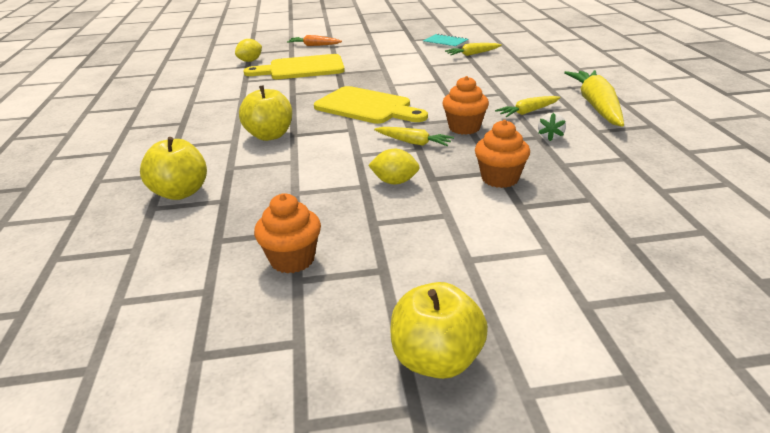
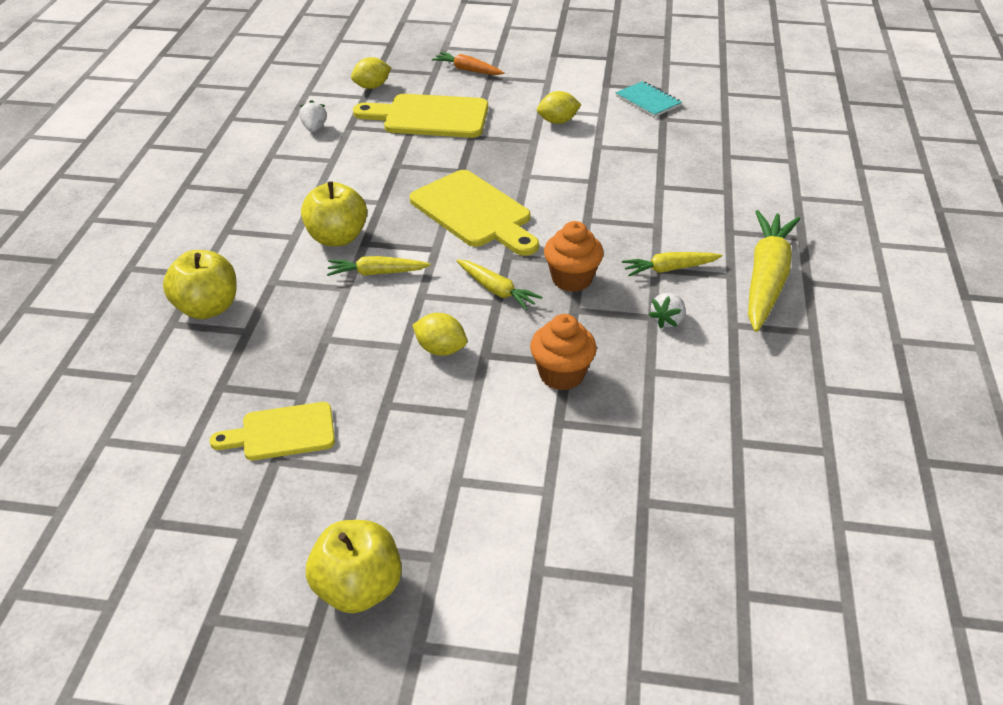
camera: 15 degrees right, 10 degrees up
orange cupcake [254,194,321,273] -> yellow cutting board [209,402,335,460]
yellow carrot [445,43,502,56] -> yellow carrot moved to [327,256,431,276]
none -> white strawberry [299,100,327,132]
none -> yellow lemon [537,91,581,124]

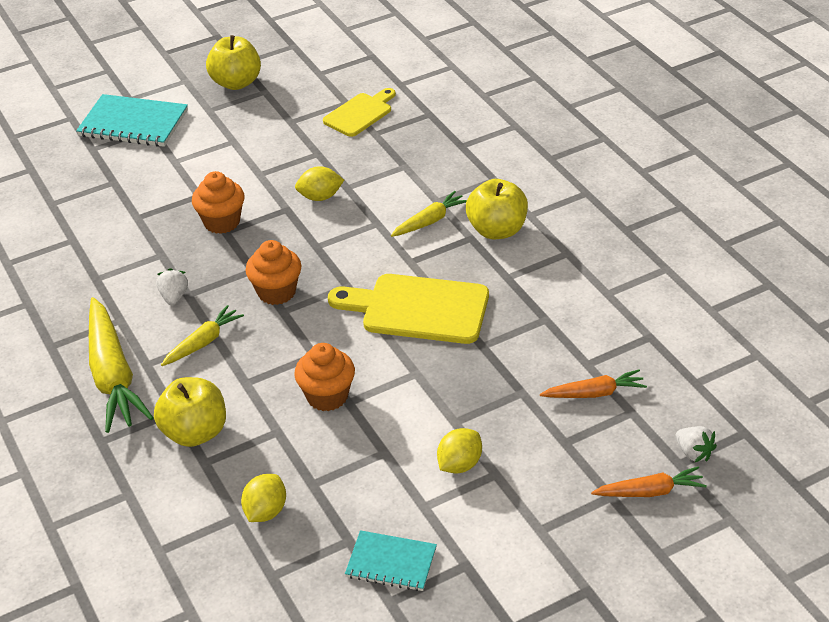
camera: 145 degrees right, 0 degrees up
yellow apple [163,250,237,319] -> yellow apple moved to [154,377,226,447]
white strawberry [299,100,327,132] -> white strawberry moved to [676,426,717,462]
yellow lemon [351,57,391,89] -> yellow lemon moved to [241,474,286,522]
yellow cutting board [353,94,488,138] -> orange carrot [540,369,647,398]
yellow carrot [456,259,542,310] -> none
none -> turquoise notebook [76,94,188,147]
none -> orange cupcake [294,343,355,411]

